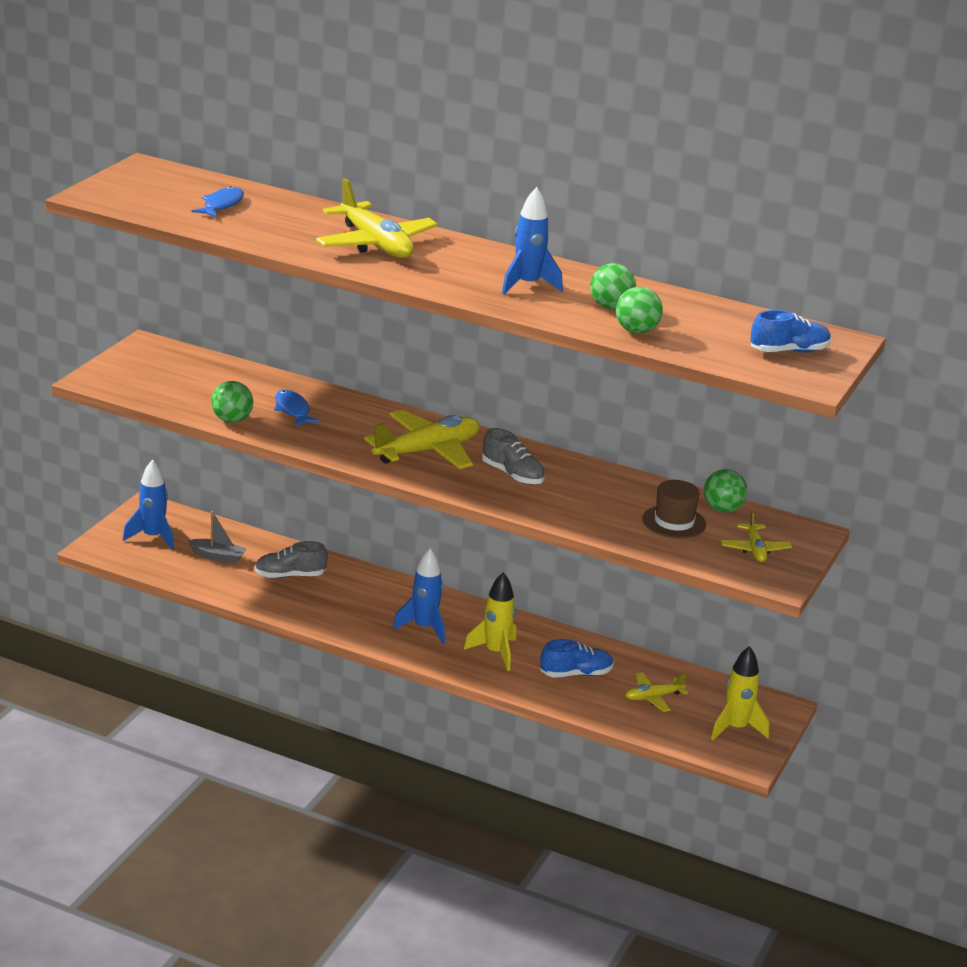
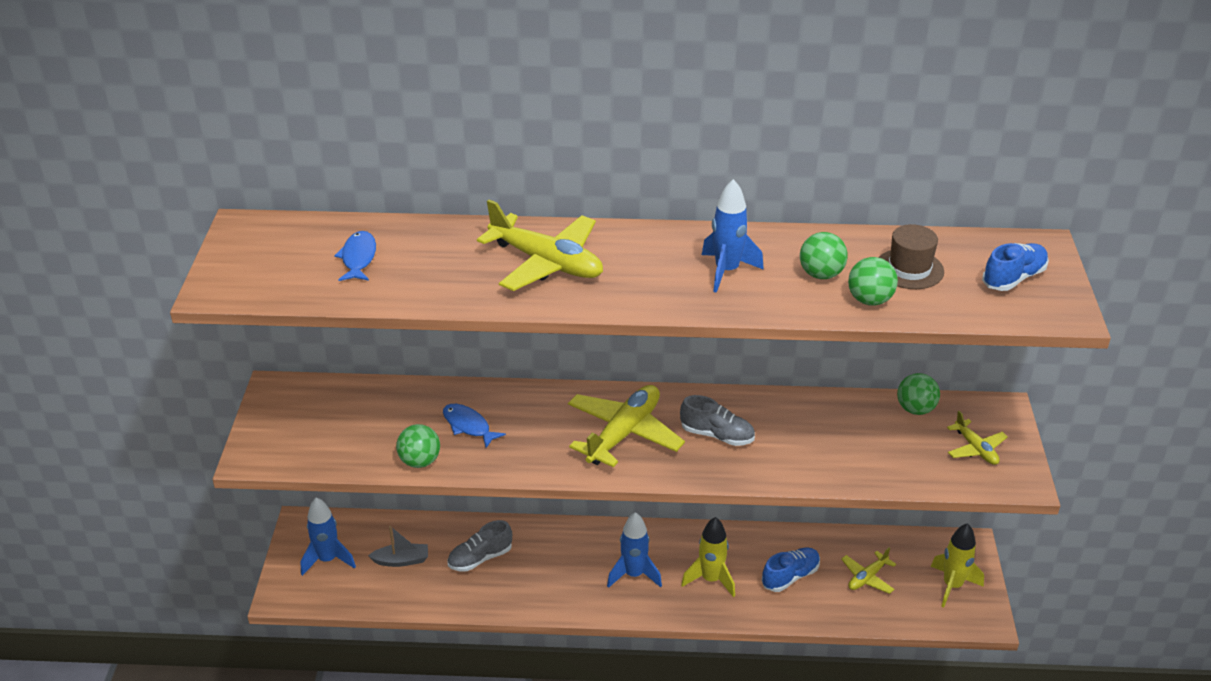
camera: 20 degrees left, 10 degrees up
brown hat [643,480,706,538] -> brown hat moved to [879,224,944,289]

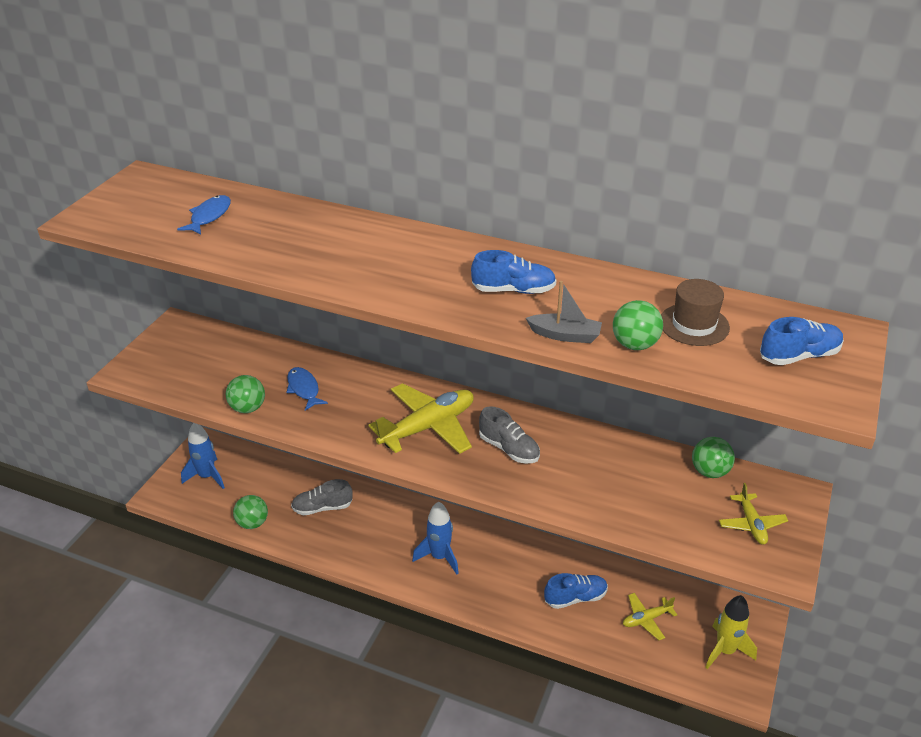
camera: 20 degrees right, 0 degrees up
grey boat [368,526,428,567] -> grey boat moved to [526,281,602,343]
yellow plane [477,200,603,291] -> none
yellow rocket [681,517,735,597] -> none
blue rocket [702,179,764,293] -> blue shoe [471,250,556,294]
green ball [800,232,848,279] -> green ball moved to [233,495,268,529]

